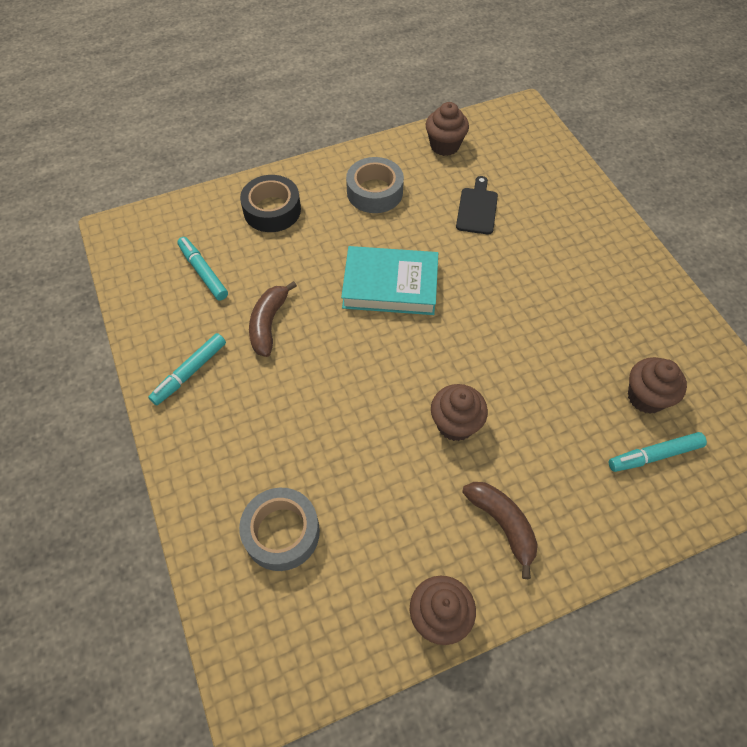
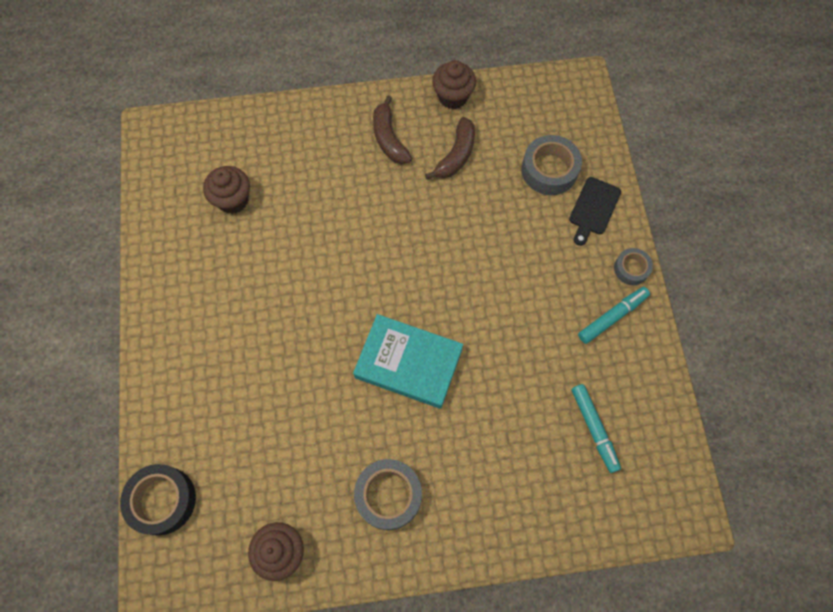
camera: 165 degrees left, 10 degrees up
black tape [240,175,301,232] -> black tape moved to [120,464,196,535]
brown banana [249,281,297,357] -> brown banana moved to [425,117,475,180]
brown cupcake [431,384,488,441] -> none
black cutting board [456,176,498,235] -> black cutting board moved to [569,177,621,246]
turquoise marker [609,432,707,472] -> none
none -> grey tape [614,248,653,285]

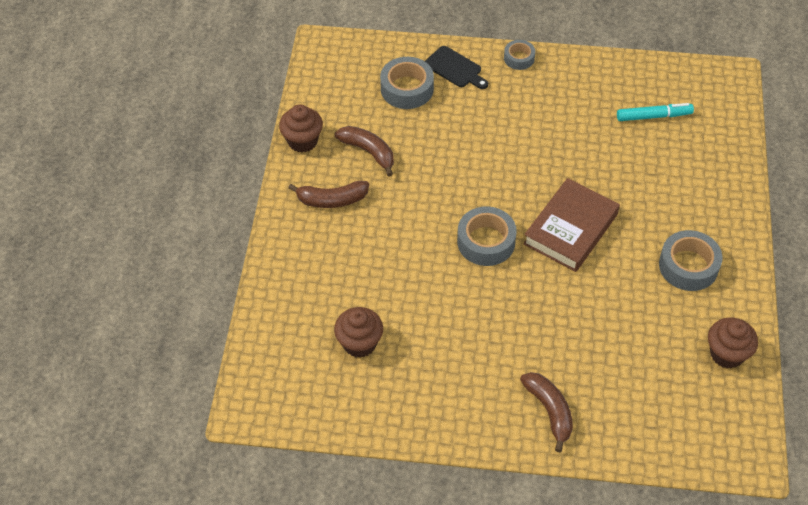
camera: 75 degrees left, 15 degrees down
black tape [120,464,196,535] -> none
turquoise book [353,314,463,409] -> brown book [523,178,620,272]
turquoise marker [578,287,650,344] -> none
none -> grey tape [457,206,517,266]
none -> brown banana [520,372,573,452]

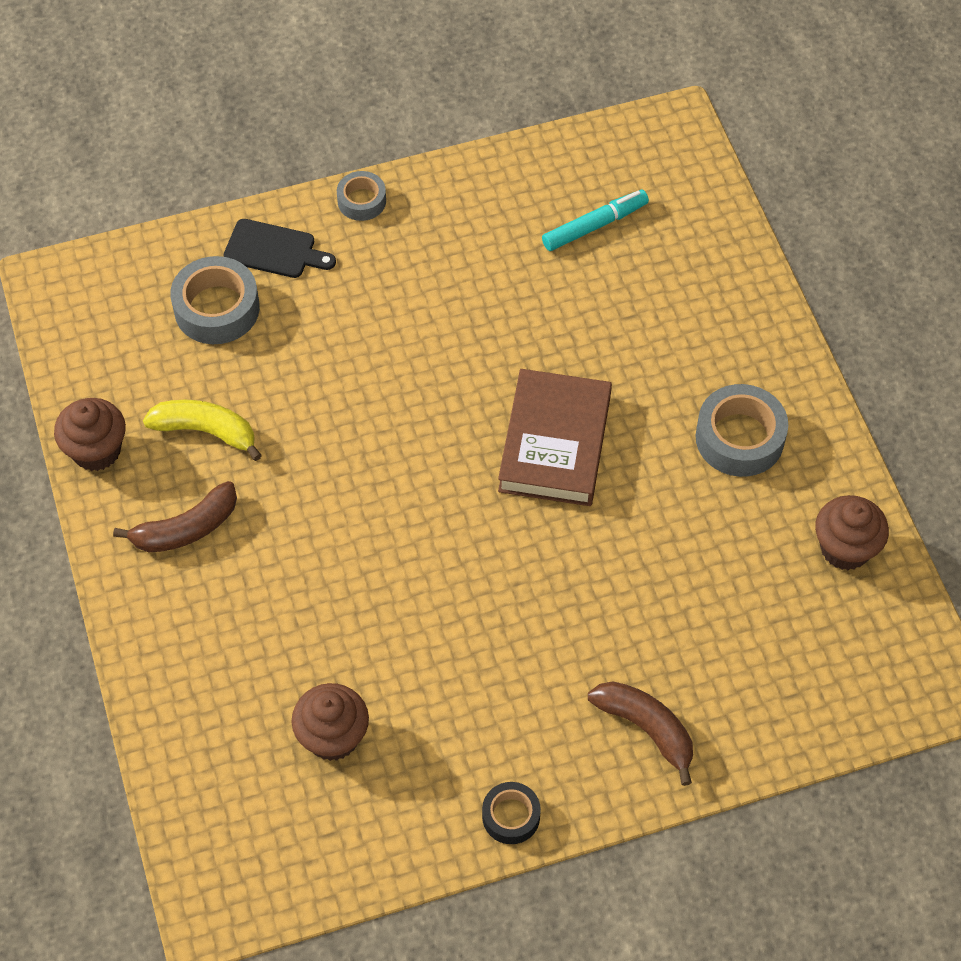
camera: 25 degrees left, 5 degrees up
brown banana [335,126,394,177] -> yellow banana [143,400,262,461]
grey tape [457,206,517,266] -> none
none -> black tape [482,782,541,844]

